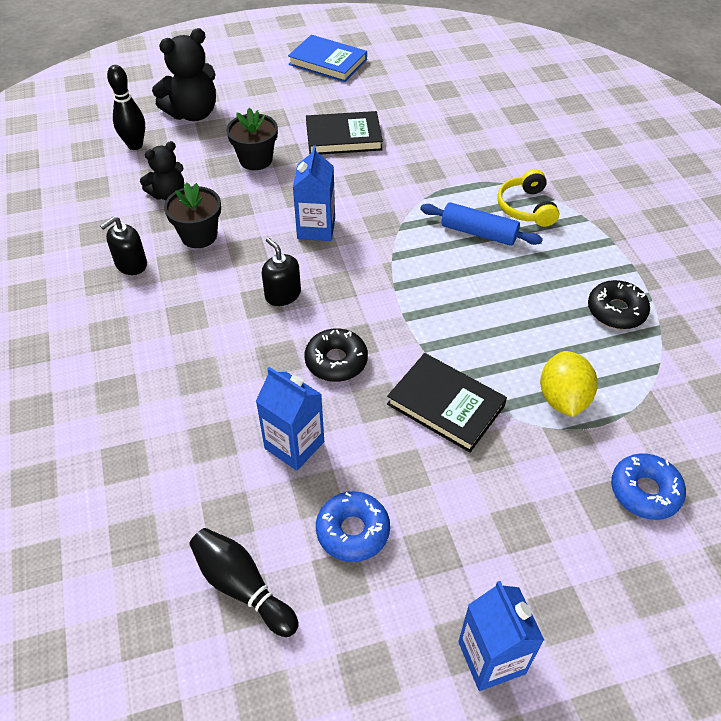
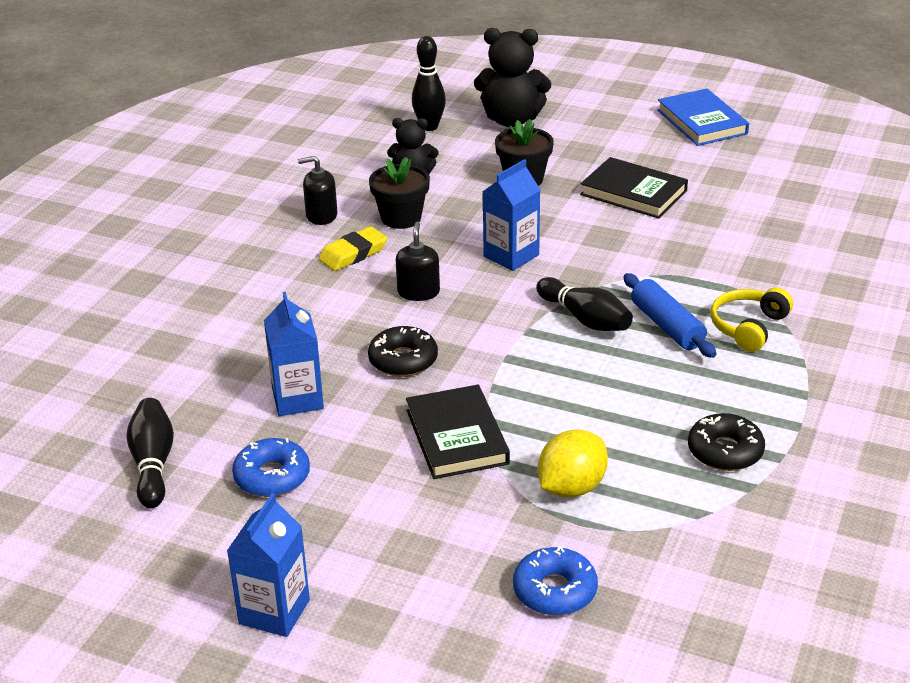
camera: 40 degrees right, 15 degrees down
none -> yellow eraser [319,226,387,271]
none -> black bowling pin [536,277,633,331]

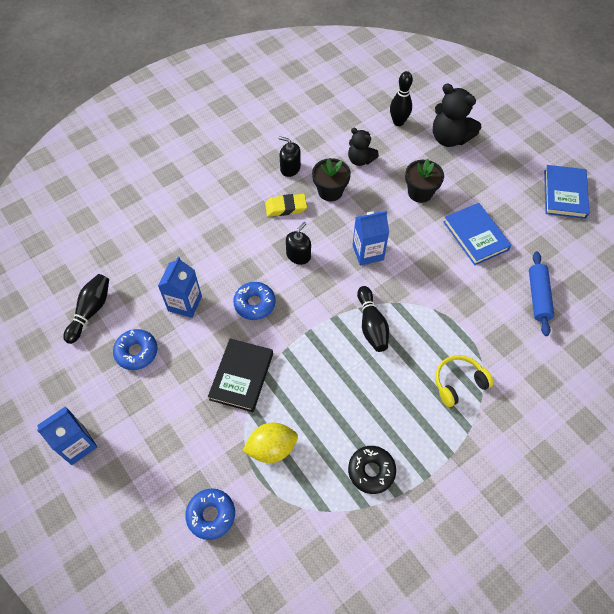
camera: 30 degrees right, 25 degrees up
black donut [368,326,438,377] -> blue donut [233,282,276,320]
black book [580,157,688,219] -> blue book [443,203,512,265]
blue rolling pin [623,273,717,358] -> blue rolling pin moved to [529,251,555,336]

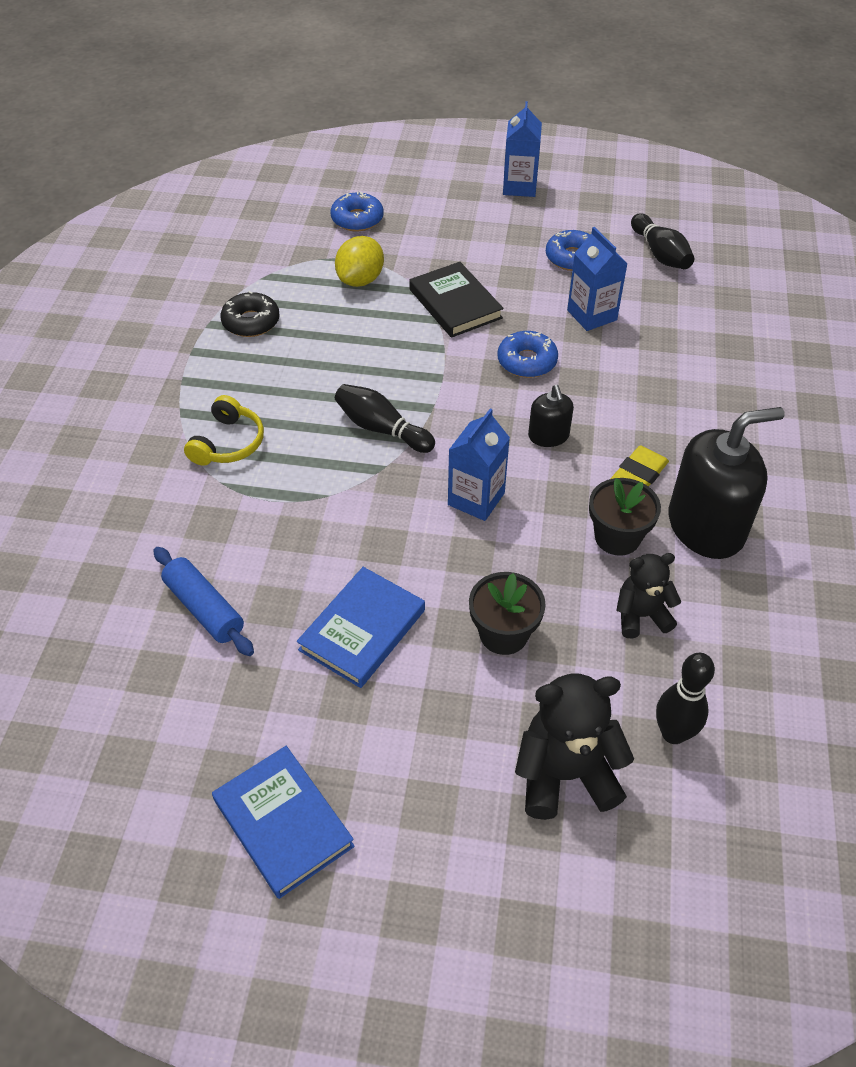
camera: 135 degrees right, 10 degrees down
black soap dispenser [278,136,301,177] -> black soap dispenser [669,407,785,559], size x2.02
blue book [443,203,512,265] -> blue book turned 75 degrees counterclockwise [297,567,425,688]

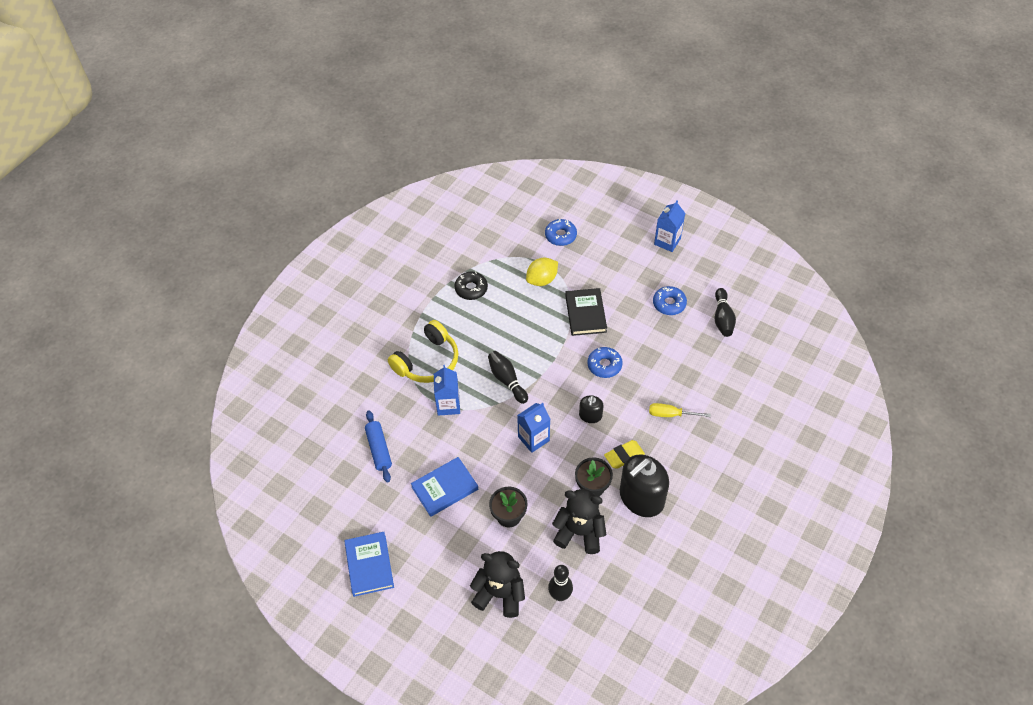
camera: 25 degrees right, 5 degrees up
yellow headphones [184,395,264,466] -> yellow headphones [388,320,458,383], size x1.59
blue carton [567,227,628,331] -> blue carton moved to [434,365,460,416]
black teddy bear [616,553,681,638] -> black teddy bear [552,489,606,554], size x1.59
black soap dispenser [669,407,785,559] -> black soap dispenser turned 135 degrees clockwise [620,455,669,517]
none -> yellow screwdriver [649,403,711,417]

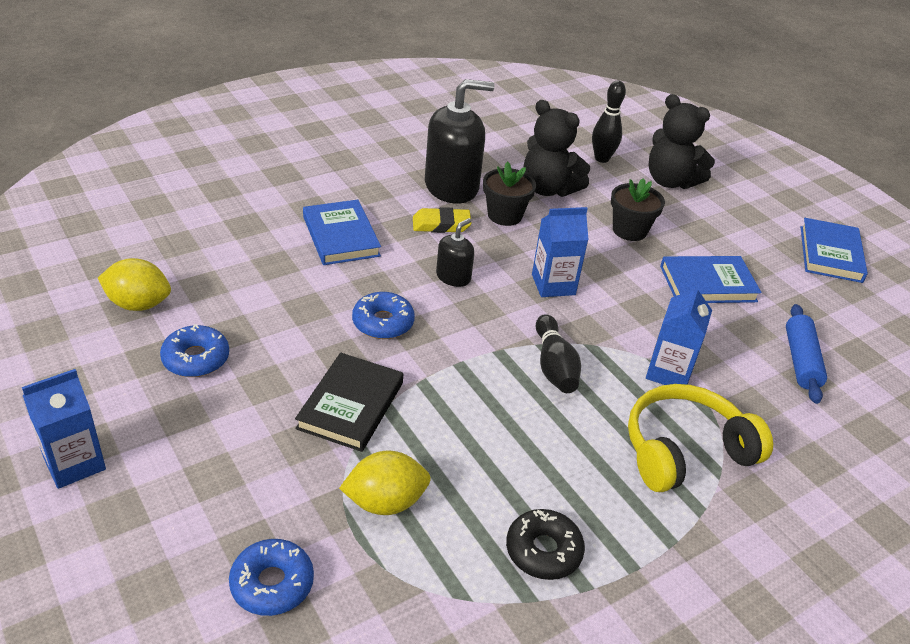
camera: 160 degrees left, 15 degrees down
yellow screwdriver [649,403,711,417] -> blue book [303,200,381,265]
black bowling pin [715,288,736,337] -> yellow lemon [98,258,171,311]

